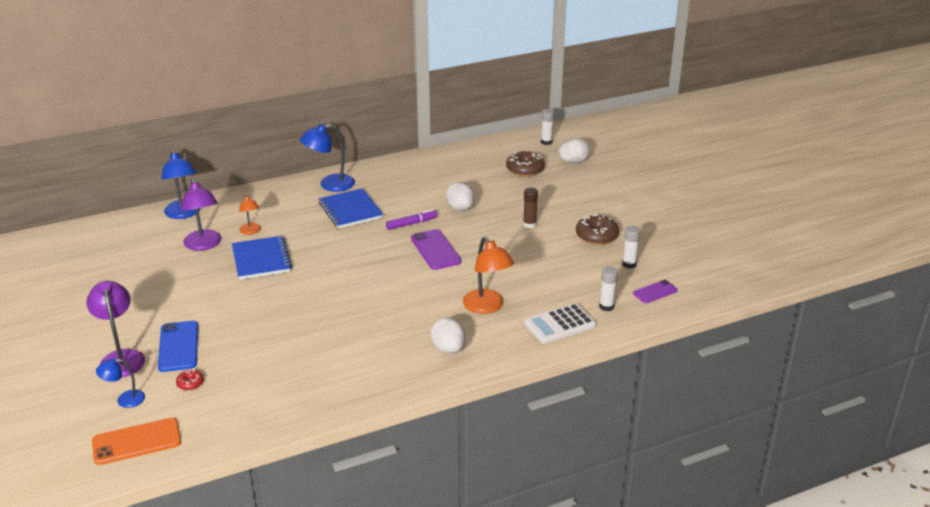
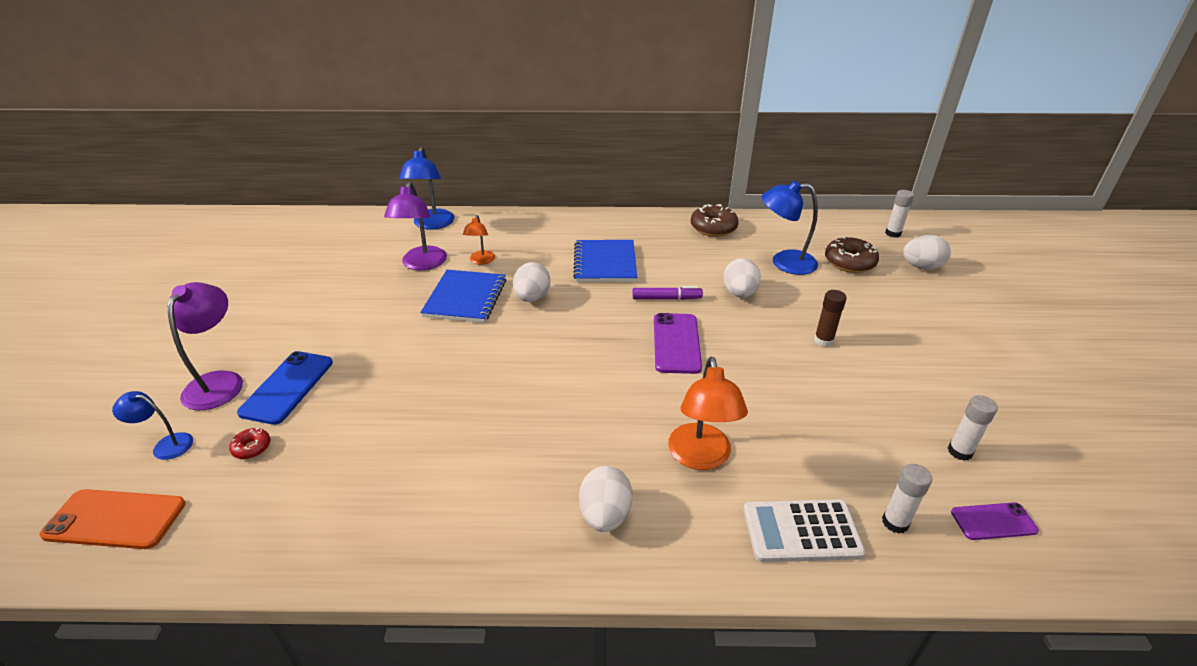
camera: 25 degrees right, 5 degrees up
blue lamp [300,124,355,192] -> blue lamp moved to [762,181,818,275]
brown donut [576,214,619,245] -> brown donut moved to [691,204,739,237]
none -> white egg [513,262,550,302]

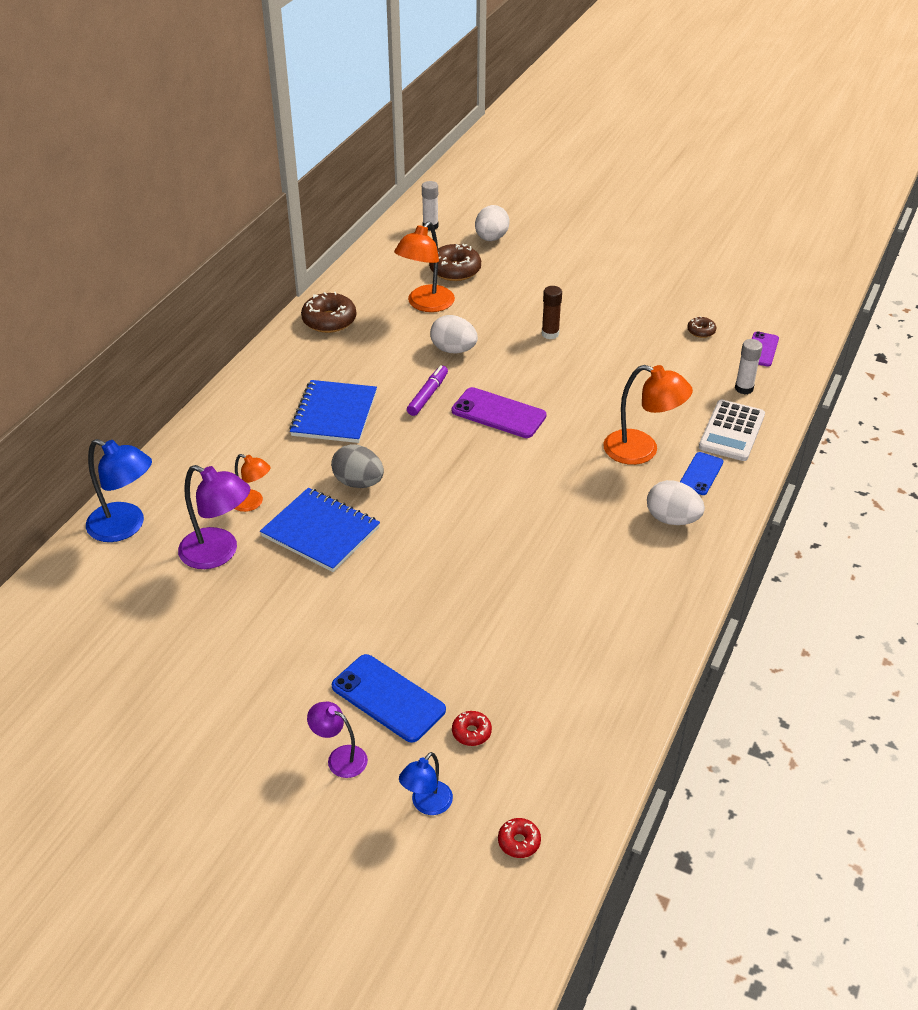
camera: 65 degrees left, 5 degrees up
orange phone [39,489,185,549] -> red donut [498,818,541,858]
purple lamp [167,282,243,411] -> purple lamp [307,702,368,778], size x0.58
white egg [513,262,550,302] -> grey egg [331,444,384,488]
blue notebook [573,240,637,282] -> blue notebook turned 75 degrees clockwise [289,380,377,443]
blue lamp [762,181,818,275] -> orange lamp [394,221,455,312]
white glue stick [948,395,998,461] -> brown donut [687,316,716,338]
none -> blue phone [680,452,723,495]

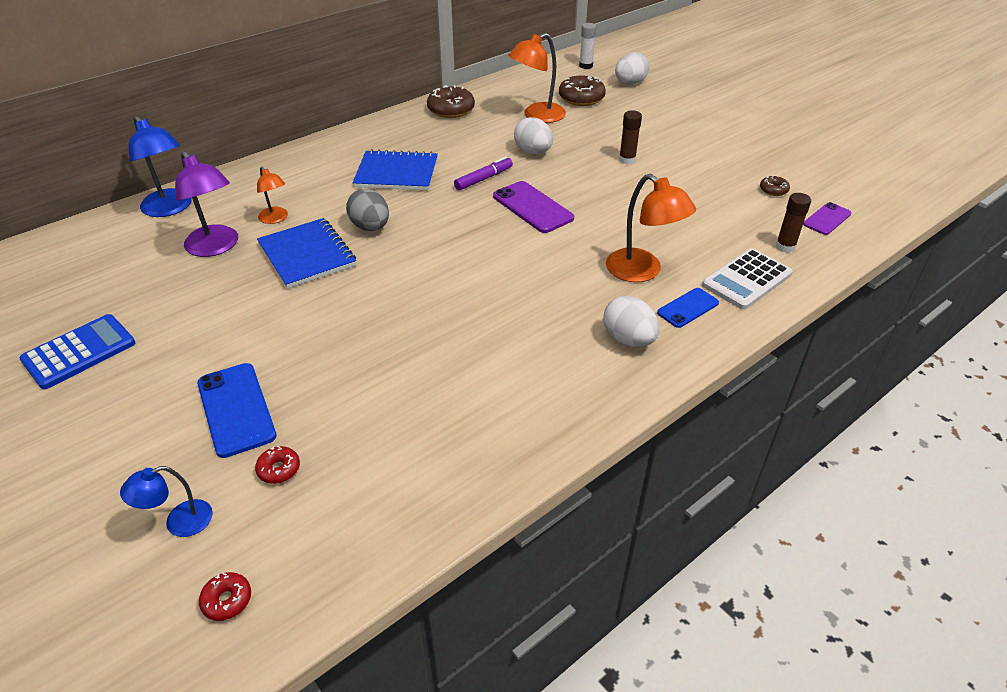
camera: 25 degrees right, 0 degrees up
blue notebook [289,380,377,443] -> blue notebook turned 60 degrees clockwise [352,149,438,190]
purple lamp [307,702,368,778] -> none
white glue stick [735,339,763,394] -> brown glue stick [776,193,811,253]
none -> blue calculator [20,314,136,389]

